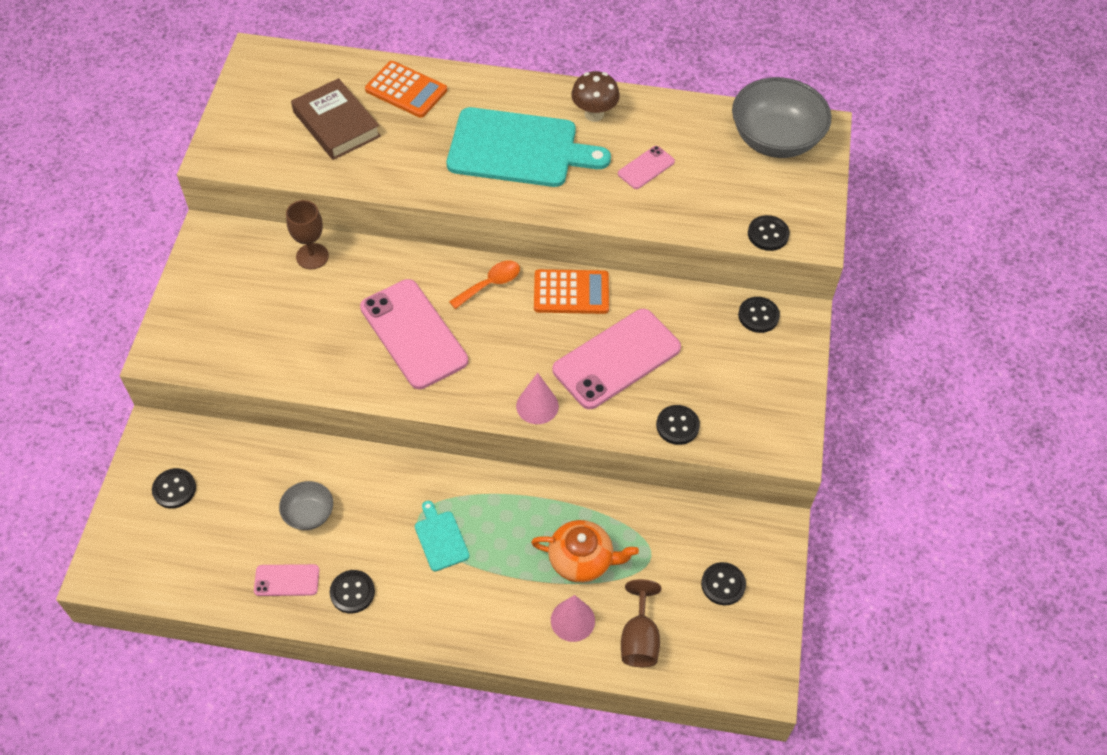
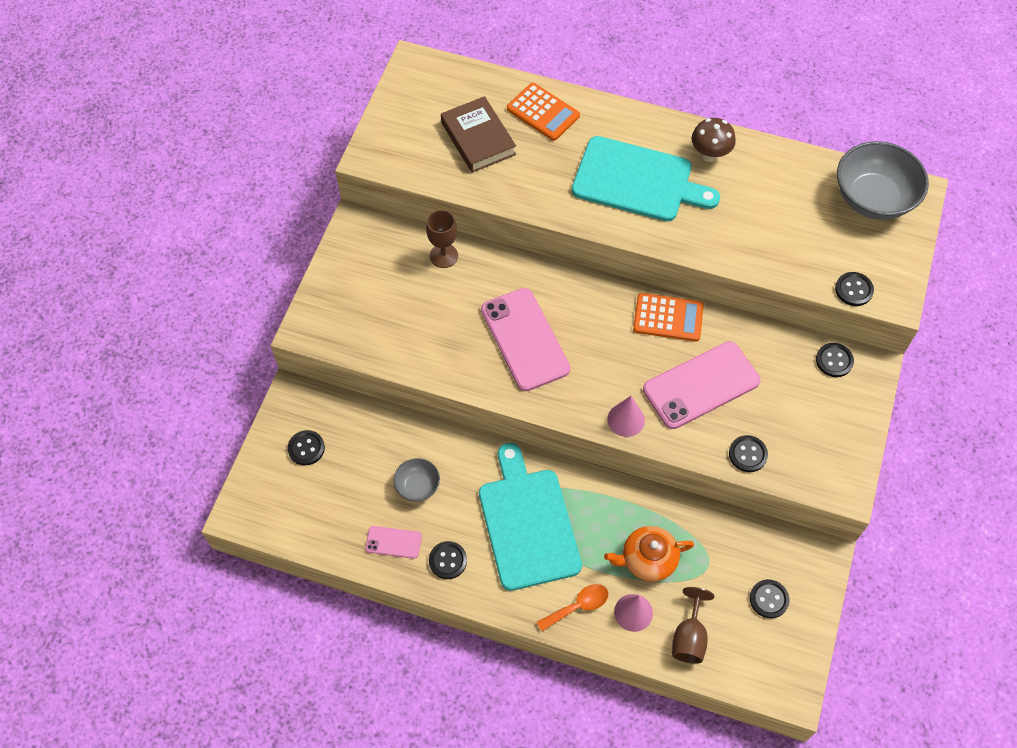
camera: 10 degrees right, 5 degrees up
turquoise cutting board [415,501,469,571] -> turquoise cutting board [479,443,582,591], size x2.32
orange spoon [449,261,520,309] -> orange spoon moved to [537,584,609,631]
orange teapot [531,520,639,583] -> orange teapot turned 150 degrees clockwise [604,526,694,582]
pink phone [618,146,675,189] -> none

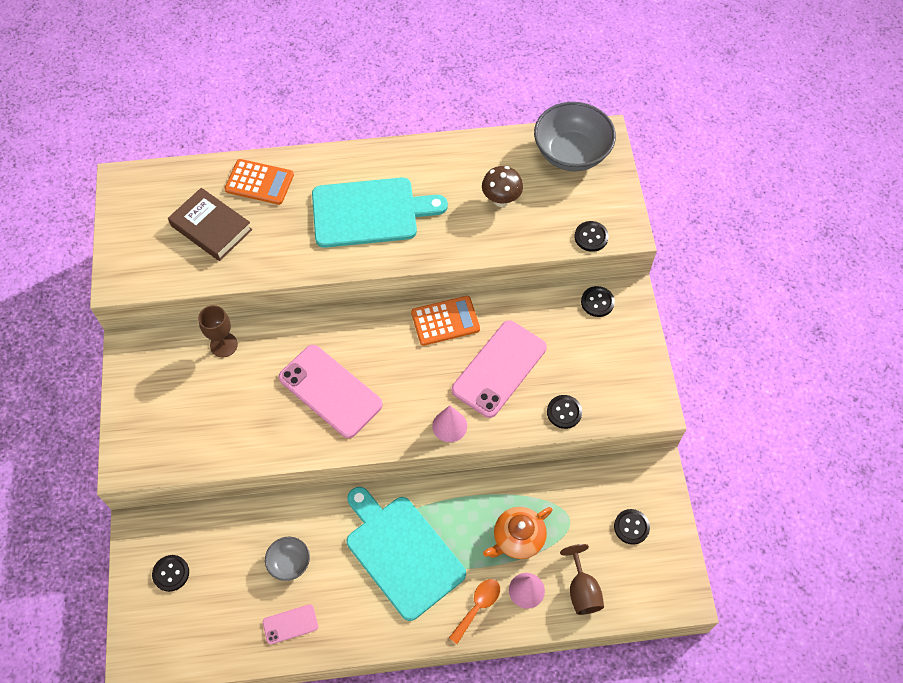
camera: 25 degrees left, 0 degrees up
black button [429,541,467,579] -> none
brown mushroom [692,118,736,162] -> brown mushroom moved to [482,166,523,207]

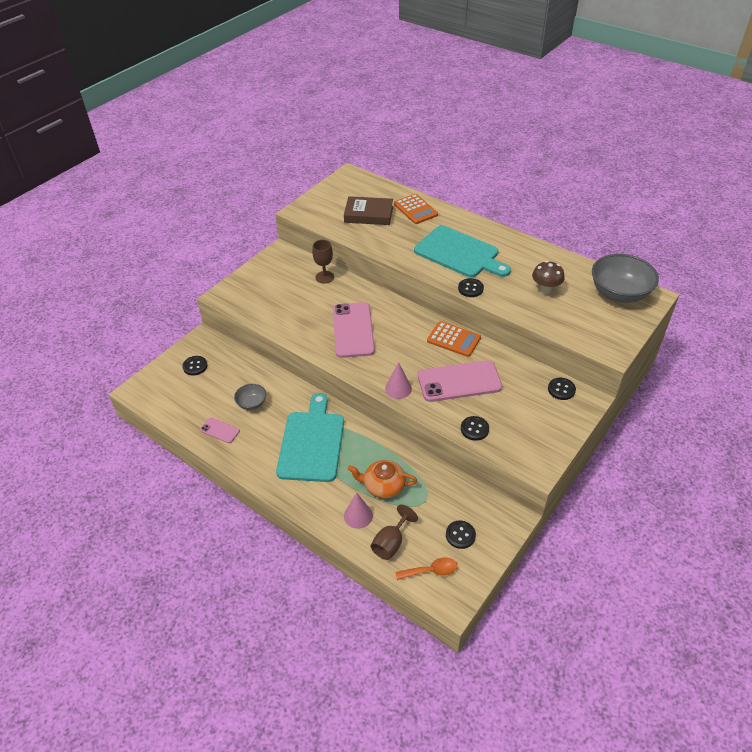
camera: 45 degrees right, 15 degrees down
brown book [168,188,252,261] -> brown book turned 75 degrees counterclockwise [344,196,393,225]
orange spoon [449,579,500,644] -> orange spoon moved to [395,557,458,580]
black button [574,221,609,252] -> black button moved to [458,278,484,297]

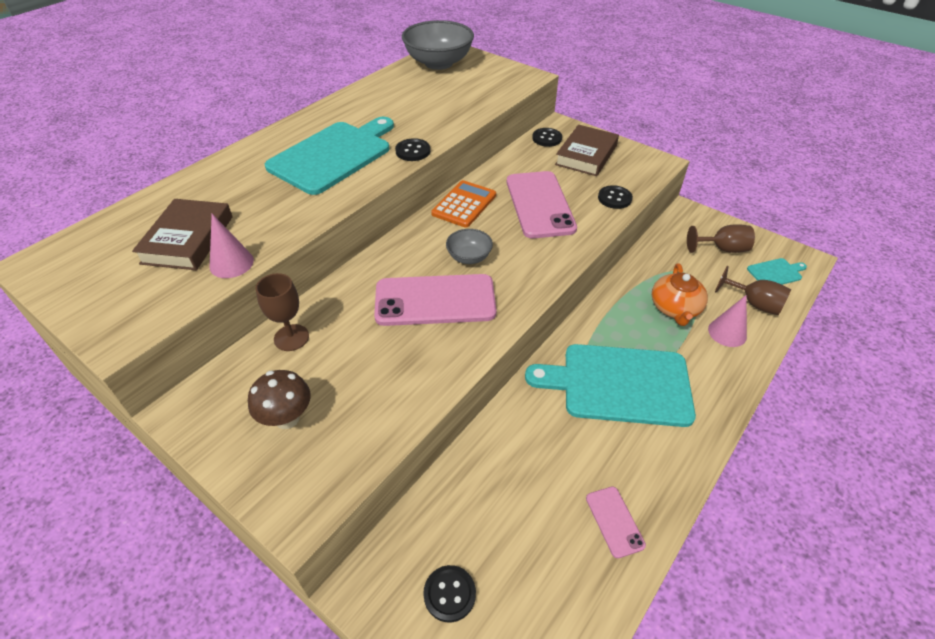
camera: 90 degrees left, 0 degrees up
pink phone [200,418,240,443] -> pink phone turned 45 degrees counterclockwise [586,486,646,558]
grey bowl [234,384,266,410] -> grey bowl moved to [446,229,493,264]
pink cone [385,362,412,399] -> pink cone moved to [209,214,254,278]
orange calculator [394,194,438,224] -> none
orange spoon [395,557,458,580] -> turquoise cutting board [747,258,807,285]
black button [446,521,476,549] -> brown goblet [687,224,755,253]
brown mushroom [532,261,565,295] -> brown mushroom moved to [248,370,311,429]
none -> brown book [555,125,619,176]

